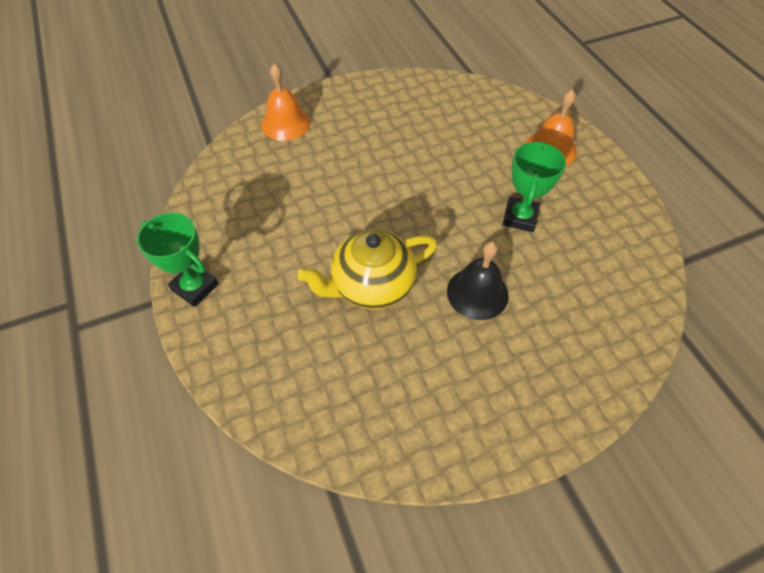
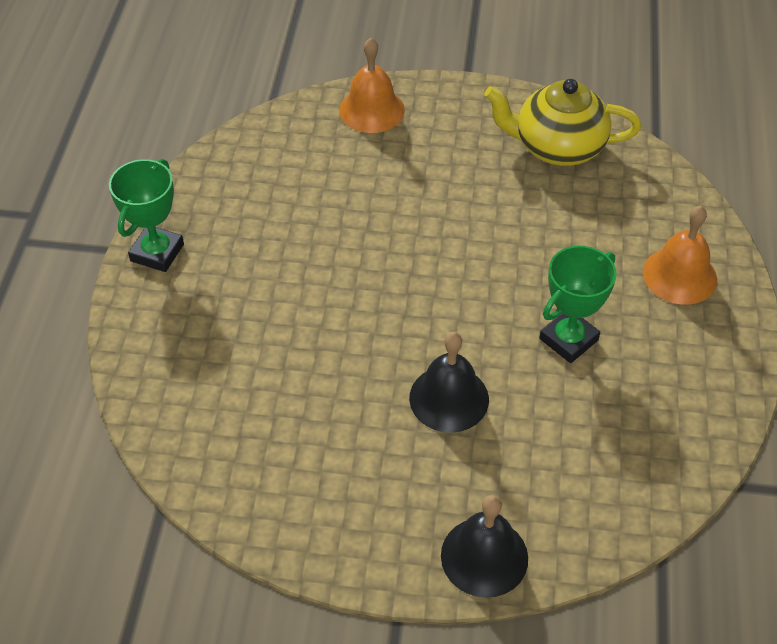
camera: 30 degrees right, 5 degrees down
green trophy [137,213,219,307] -> green trophy turned 45 degrees clockwise [109,159,184,272]
yellow teapot [297,229,437,309] -> yellow teapot moved to [484,79,641,166]
none -> black bell [441,495,528,598]

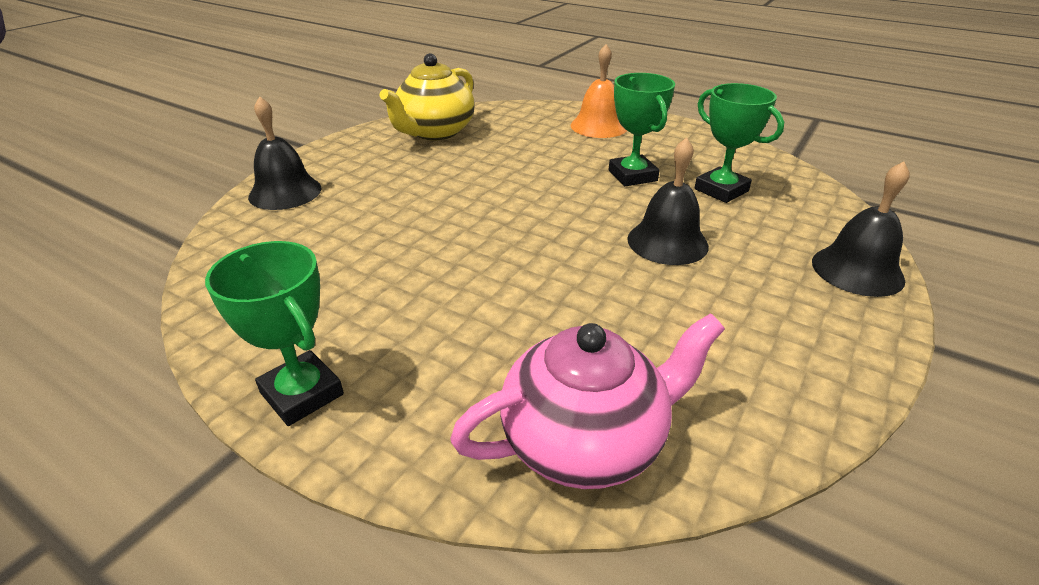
camera: 65 degrees left, 15 degrees down
orange bell [339,38,405,133] -> black bell [248,96,321,210]
none -> pink teapot [450,313,725,489]
none -> green trophy [694,83,784,203]

